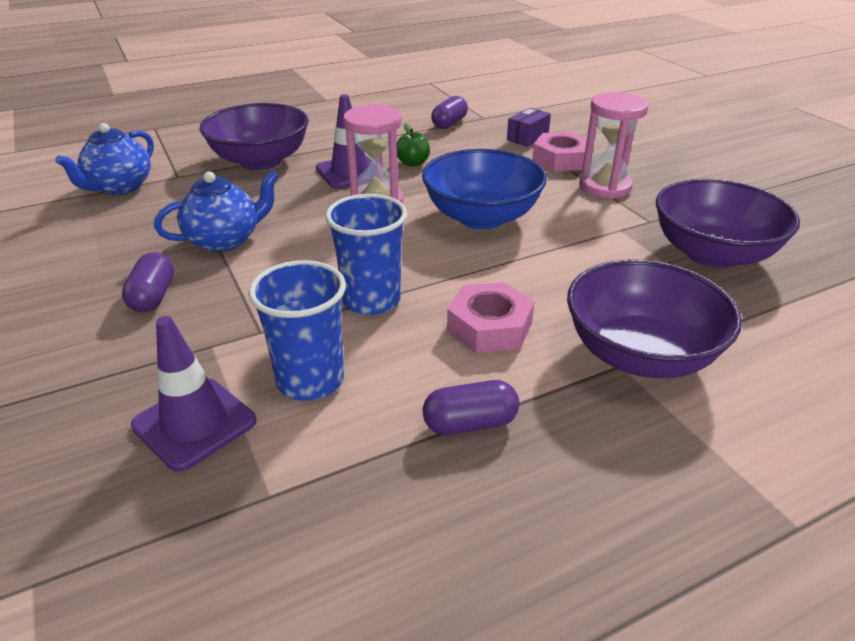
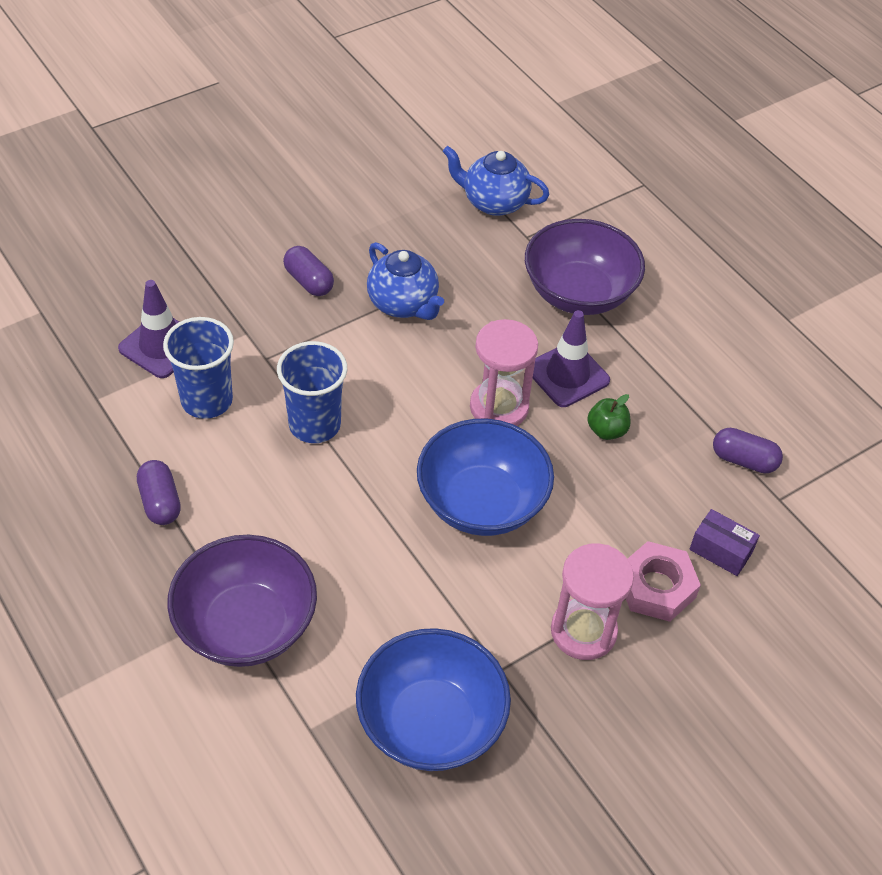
camera: 80 degrees right, 15 degrees up
purple capsule [122,252,174,312] -> purple capsule turned 60 degrees clockwise [283,246,334,296]
pink nut [447,282,534,353] -> none
purple bowl [656,179,800,268] -> blue bowl [356,628,511,771]

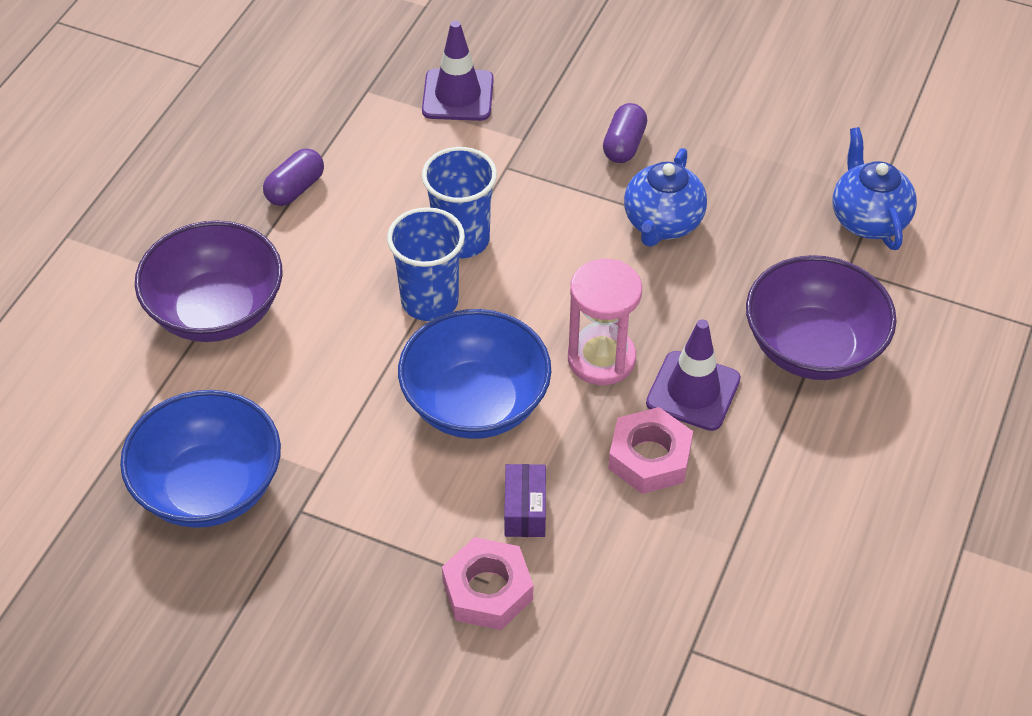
camera: 60 degrees right, 0 degrees up
blue cup [163,317,234,419] -> blue cup moved to [387,207,465,321]
pink hourglass [551,544,634,660] -> none
green apple [587,394,630,440] -> pink nut [608,407,693,494]
purple box [689,509,760,576] -> purple box moved to [504,464,546,537]
purple capsule [713,428,783,474] -> none

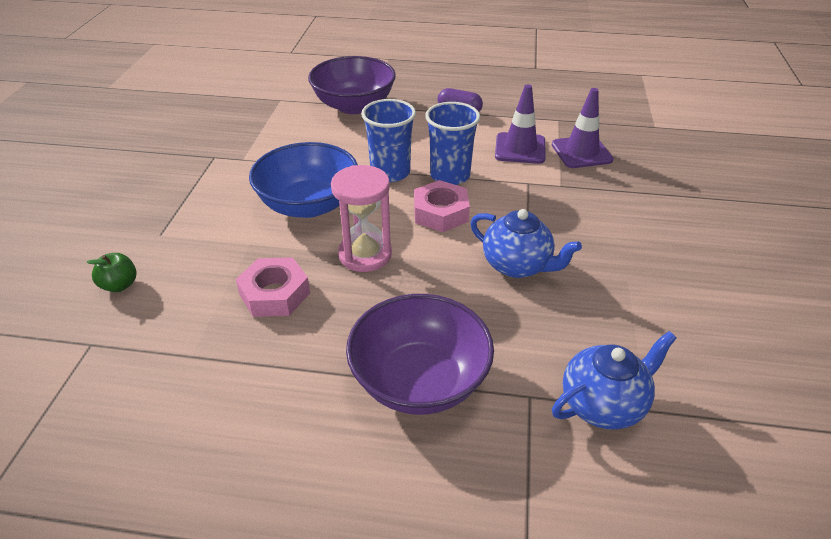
camera: 75 degrees right, 10 degrees down
blue bowl [120,390,281,528] -> none
pink nut [442,537,533,630] -> pink nut moved to [414,180,470,232]
purple box [504,464,546,537] -> none
purple capsule [603,103,647,163] -> none
blue teapot [624,148,707,247] -> blue teapot turned 150 degrees counterclockwise [470,209,582,278]
purple traffic cone [646,319,741,431] -> purple traffic cone moved to [495,84,546,164]
none -> green apple [86,253,137,292]

